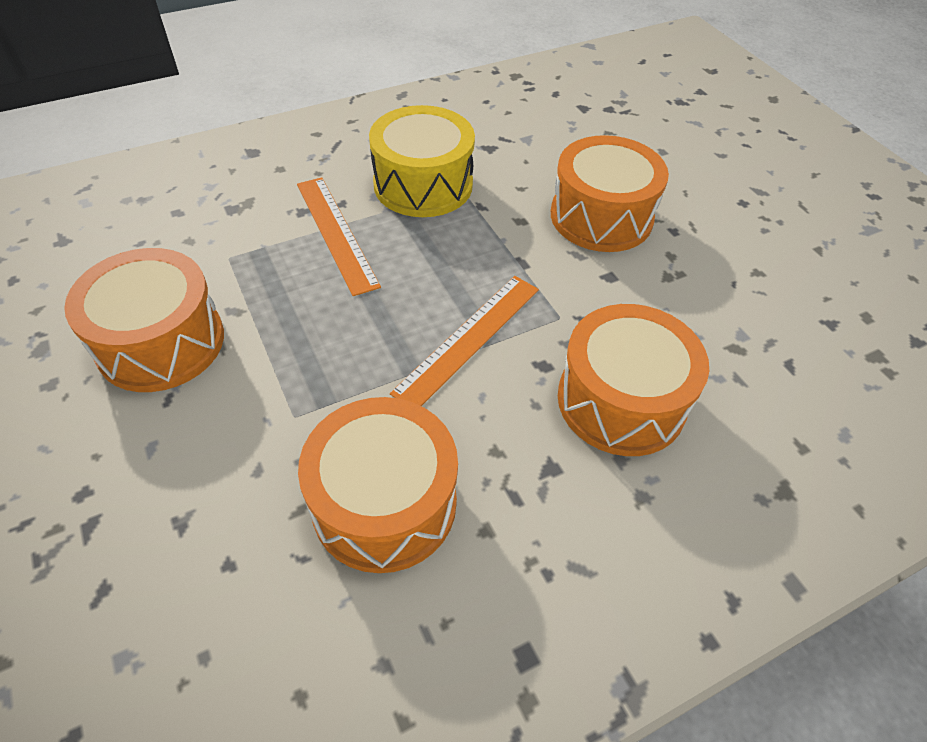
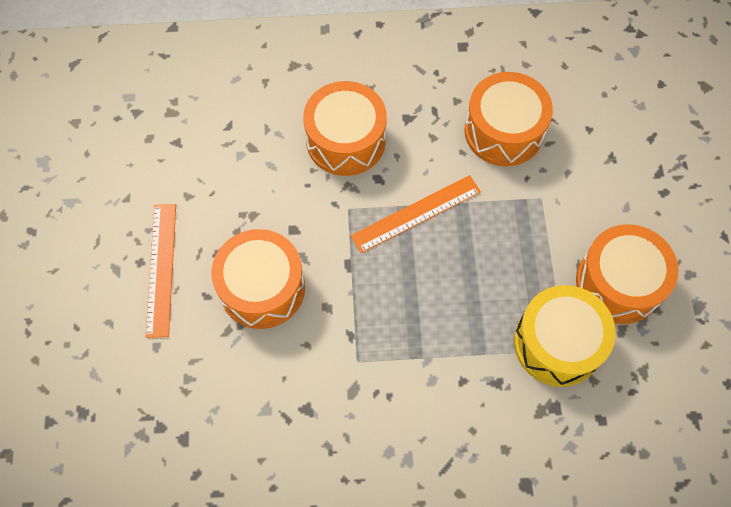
camera: 155 degrees left, 15 degrees up
orange ruler [297,177,381,296] -> orange ruler moved to [146,204,176,338]
yellow drum [369,105,475,217] -> yellow drum moved to [514,285,616,387]

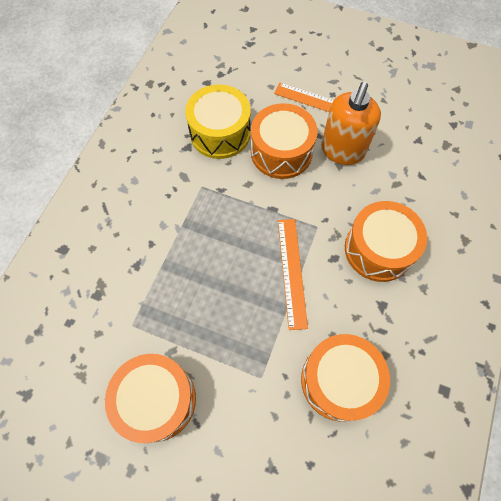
camera: 115 degrees right, 0 degrees up
yellow drum [514,285,616,387] -> yellow drum moved to [185,84,251,159]
none -> orange soap dispenser [321,82,381,165]

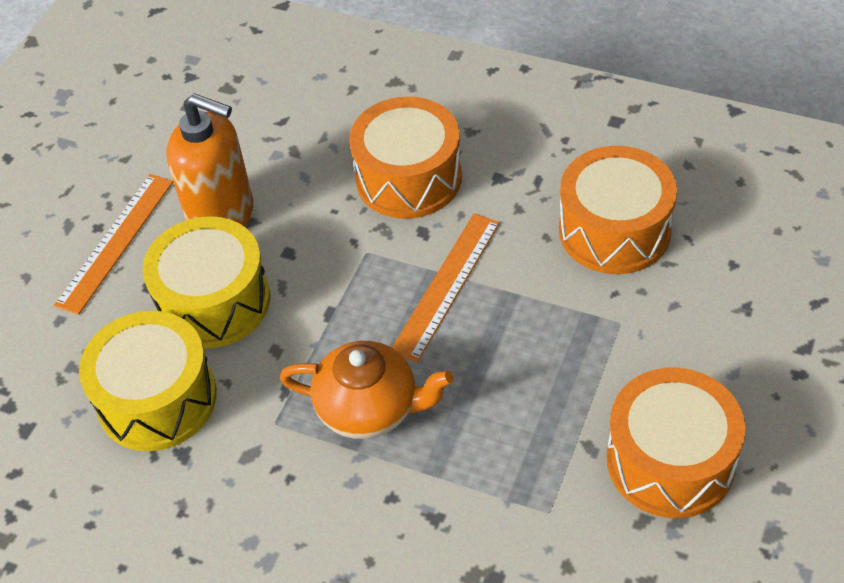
camera: 85 degrees left, 15 degrees down
orange drum [251,103,318,179] -> yellow drum [142,216,270,349]
orange ruler [278,219,308,330] -> orange ruler turned 60 degrees counterclockwise [392,213,500,362]
none -> orange teapot [280,341,453,439]

